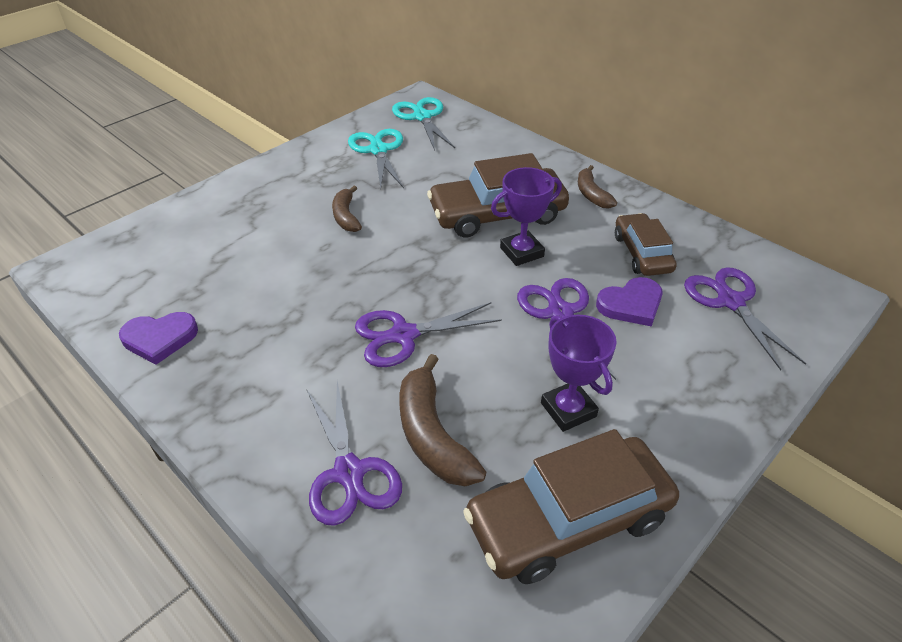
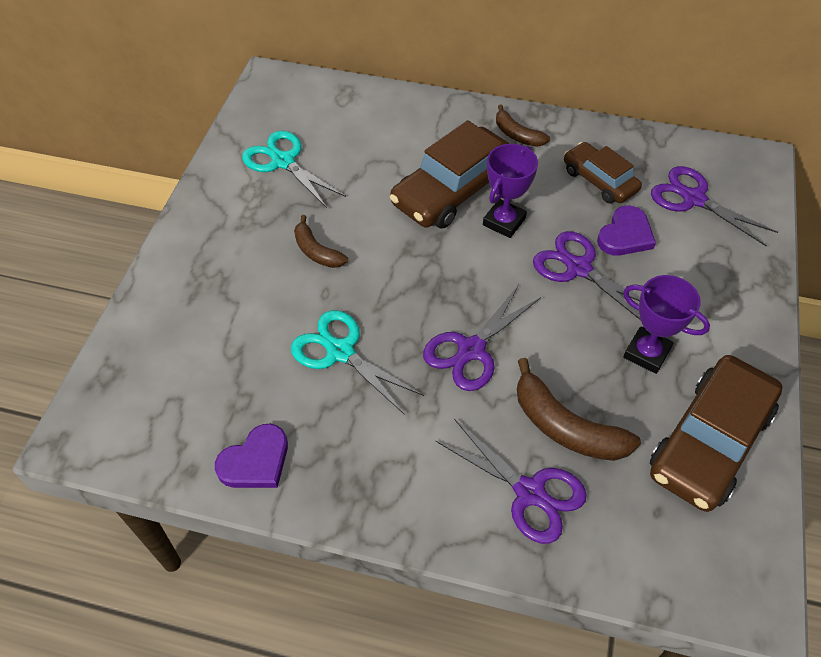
camera: 30 degrees left, 10 degrees up
turquoise scissors [392,97,455,151] -> turquoise scissors moved to [291,310,424,415]

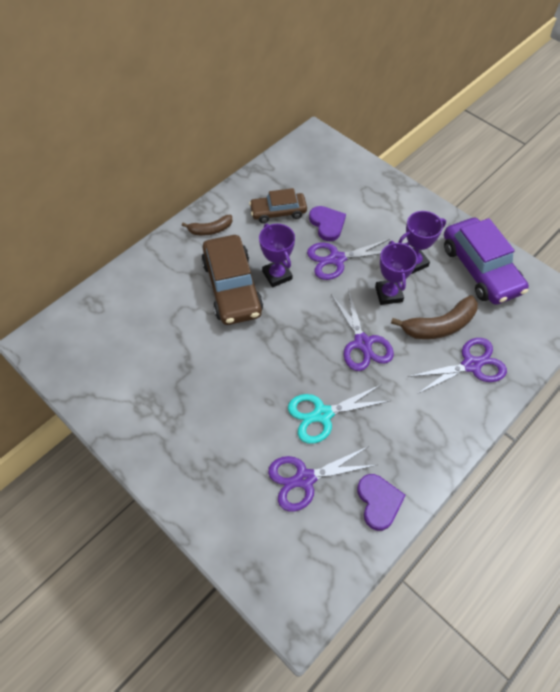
camera: 60 degrees left, 5 degrees up
turquoise scissors [242,131,346,208] -> none
brown banana [294,215,348,268] -> none
brown car [650,355,783,512] -> purple car [444,218,529,305]
purple scissors [651,166,778,246] -> purple scissors moved to [268,446,377,512]
none -> purple trophy [375,241,418,305]

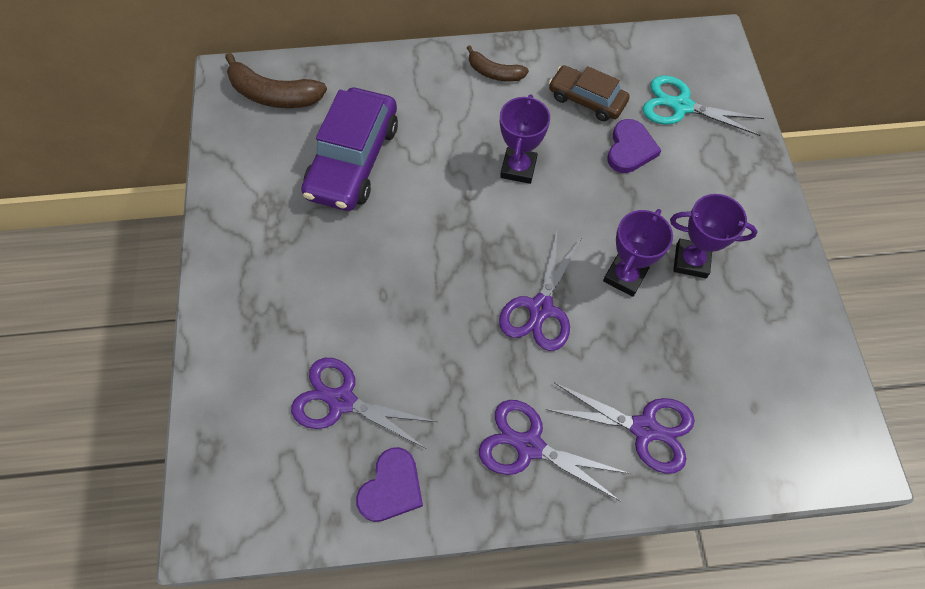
camera: 40 degrees right, 5 degrees up
brown car [201,235,263,325] -> none
turquoise scissors [288,384,389,444] -> turquoise scissors moved to [643,76,764,136]
purple scissors [307,239,390,280] -> purple scissors moved to [479,400,630,501]
brown banana [391,295,478,339] -> brown banana moved to [225,53,327,108]
purple car [444,218,529,305] -> purple car moved to [301,88,398,211]

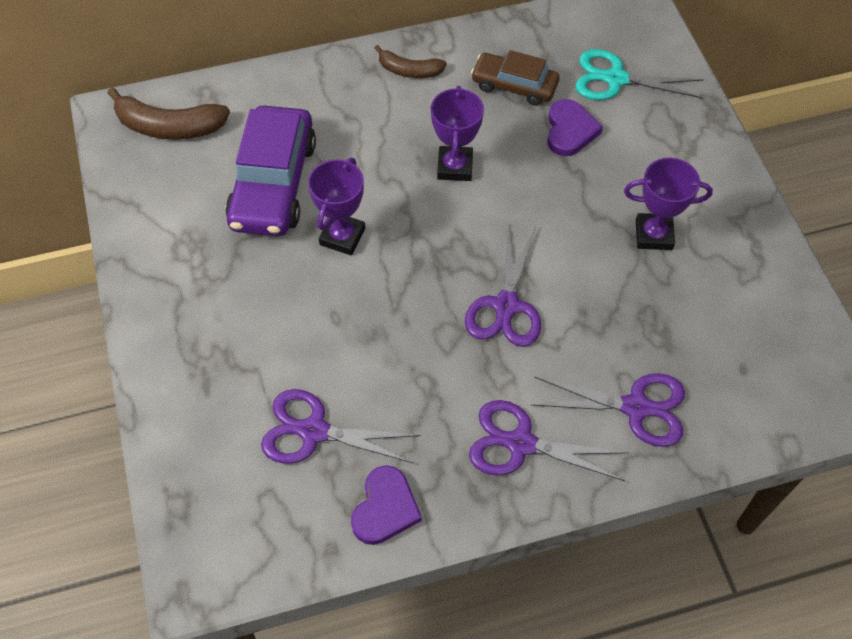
camera: 10 degrees left, 5 degrees down
purple trophy [603,209,673,297] -> purple trophy moved to [308,158,365,255]

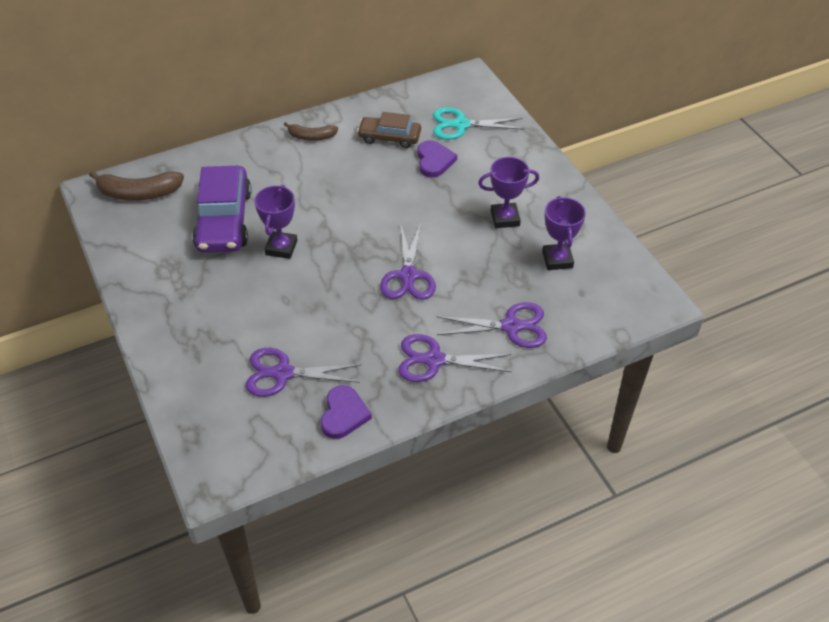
camera: 10 degrees left, 10 degrees down
purple trophy [431,86,484,181] -> purple trophy moved to [542,196,586,270]

